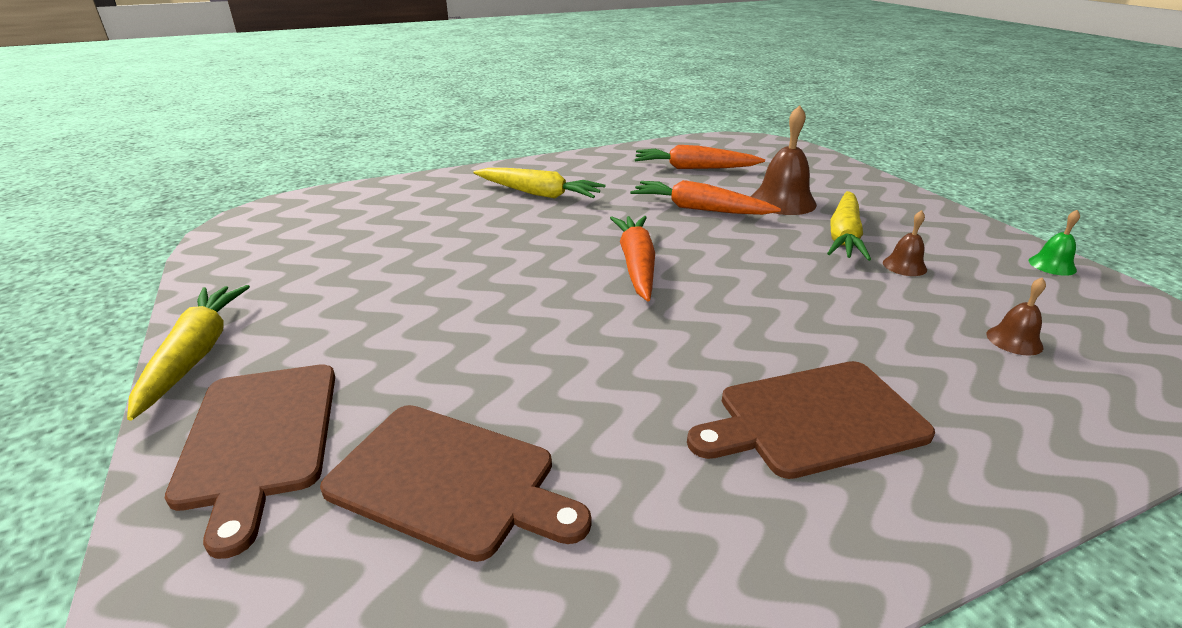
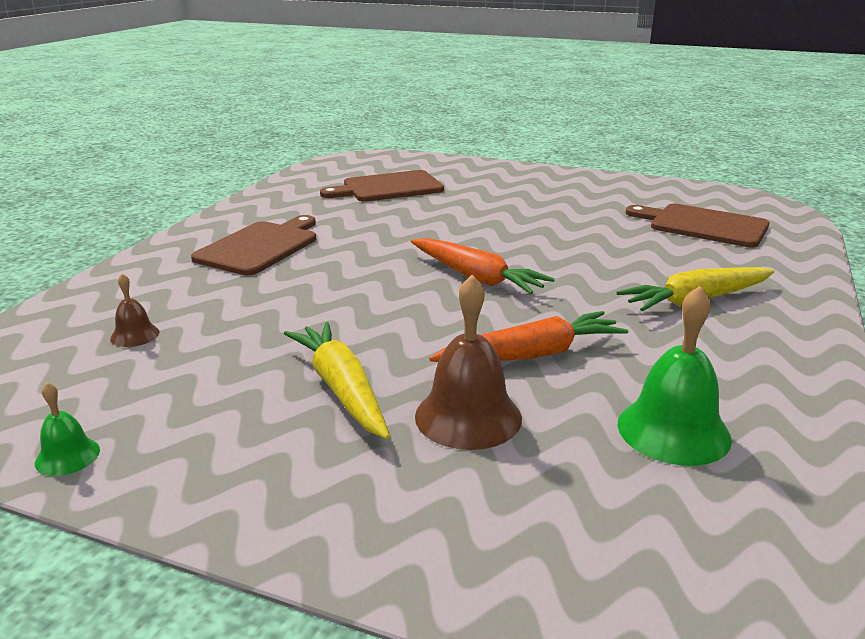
camera: 135 degrees right, 5 degrees down
yellow carrot [127,285,250,421] -> none
brown cutting board [165,364,335,559] -> brown cutting board moved to [626,204,769,247]
orange carrot [635,145,765,169] -> green bell [618,286,732,466]
brown bell [883,210,927,276] -> none

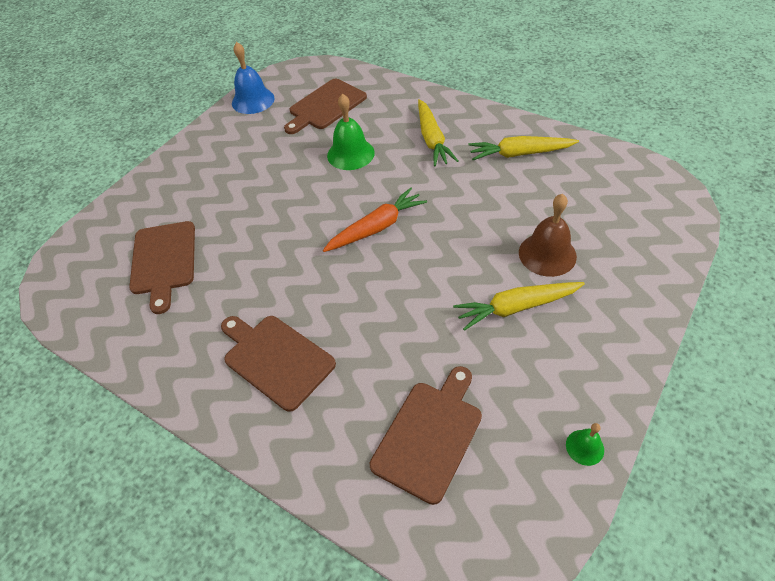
camera: 75 degrees left, 25 degrees up
brown bell [110,274,159,347] -> brown cutting board [370,366,482,505]
orange carrot [429,311,628,362] -> none
green bell [618,286,732,466] -> green bell moved to [327,94,375,170]
none -> blue bell [232,42,275,114]
none -> yellow carrot [468,136,579,160]

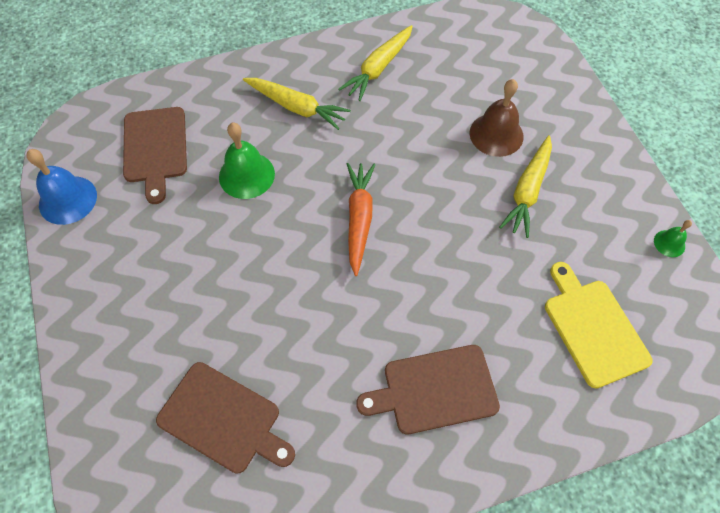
camera: 55 degrees left, 10 degrees up
brown cutting board [370,366,482,505] -> yellow cutting board [545,262,652,388]

